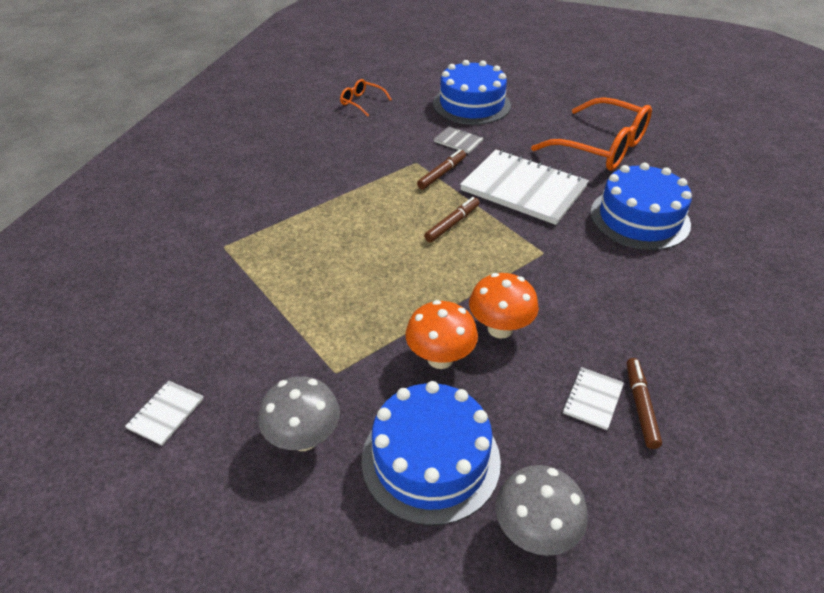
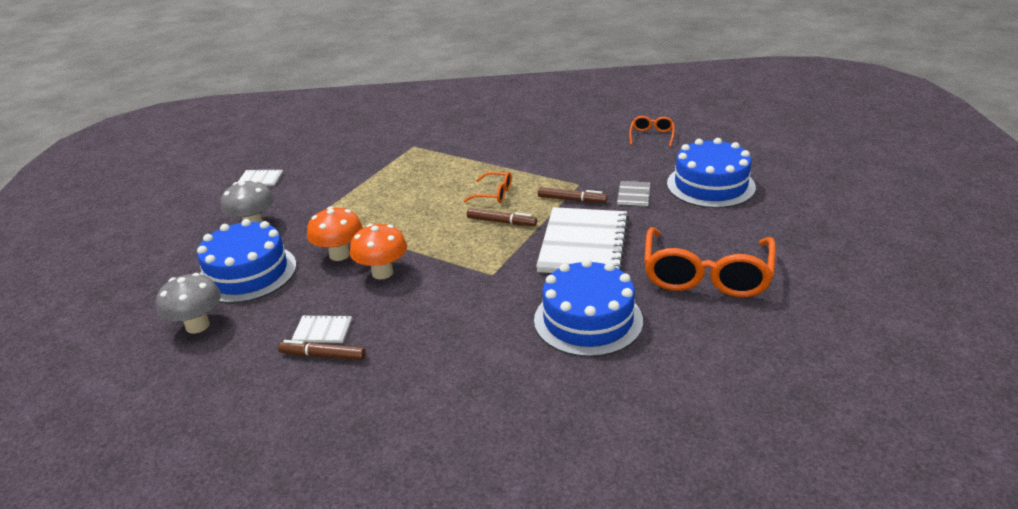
camera: 70 degrees right, 10 degrees down
brown marker [627,358,662,449] -> brown marker turned 150 degrees counterclockwise [278,340,366,360]
none -> orange glasses [463,172,511,203]

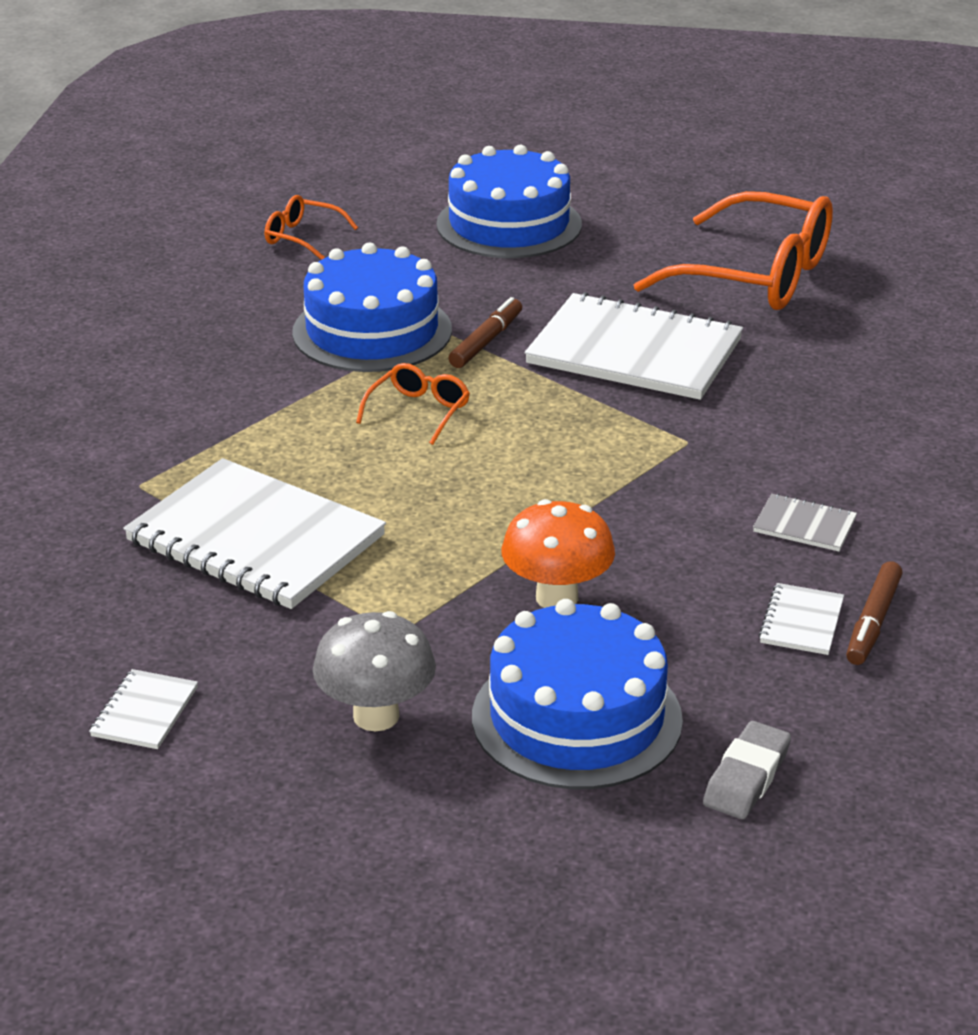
camera: 80 degrees left, 0 degrees up
grey mushroom [156,273,221,334] -> grey eraser [703,721,791,819]
orange mushroom [350,224,407,279] -> none
brown marker [467,208,537,226] -> none
blue cake [534,259,643,357] -> blue cake moved to [292,243,452,372]
grey notebook [617,181,651,206] -> grey notebook moved to [753,494,857,551]
none -> white notebook [124,458,386,609]

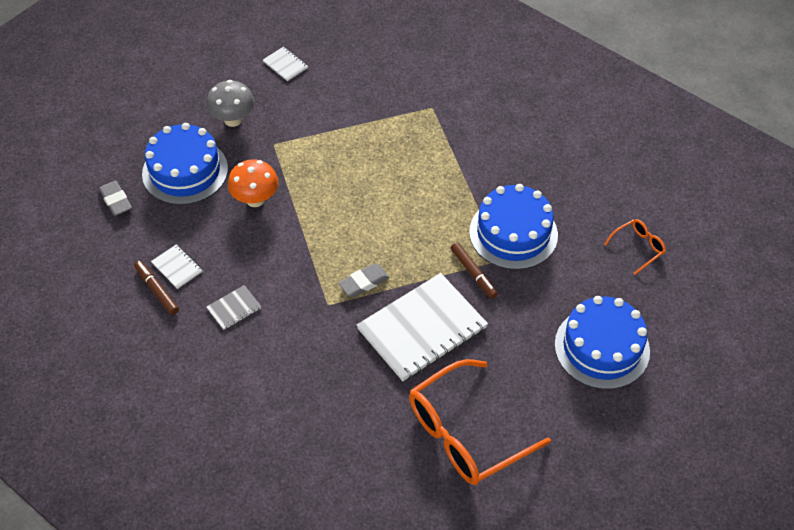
camera: 120 degrees right, 20 degrees up
white notebook [124,458,386,609] -> none
orange glasses [356,363,470,445] -> none
none -> grey eraser [338,263,389,297]

